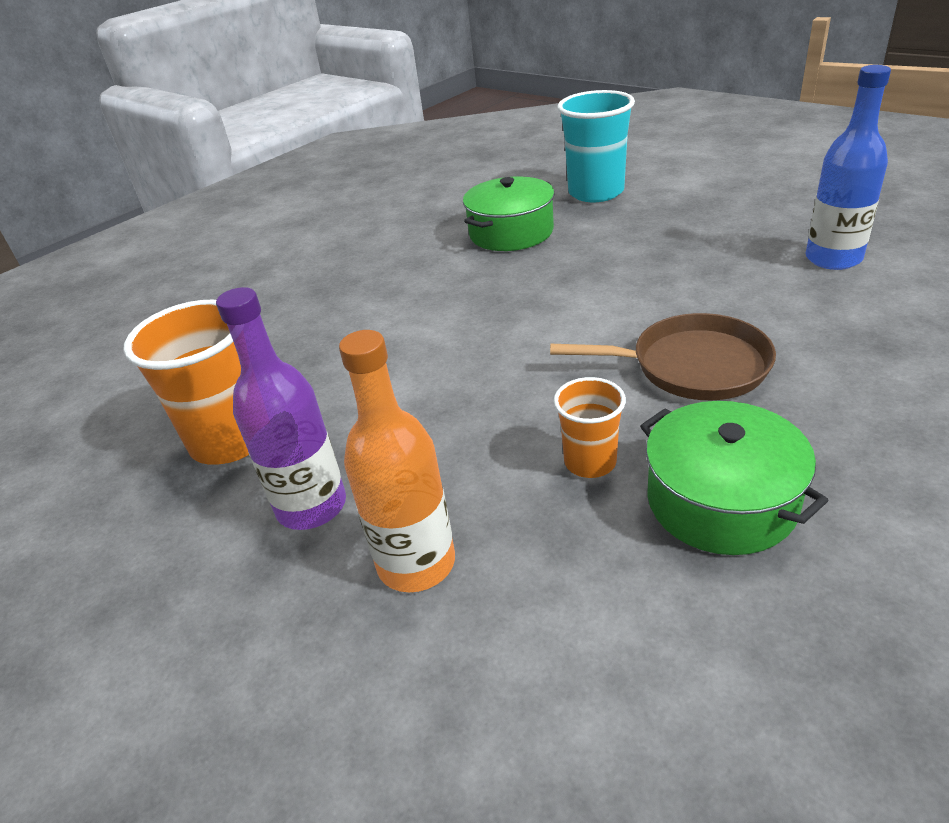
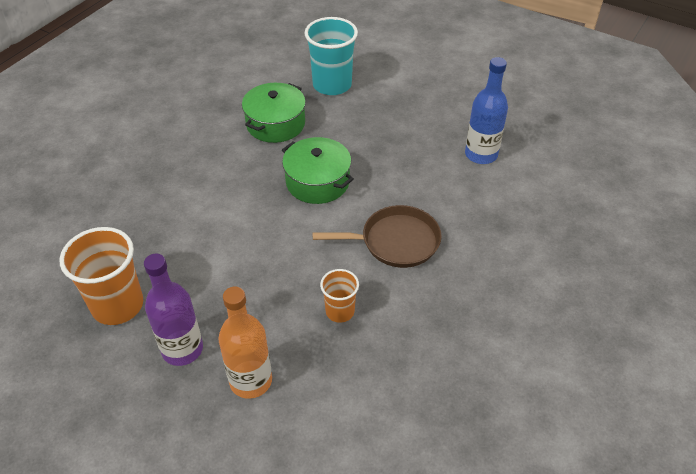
camera: 15 degrees left, 10 degrees up
green pot [640,401,829,555] -> green pot moved to [282,137,354,204]

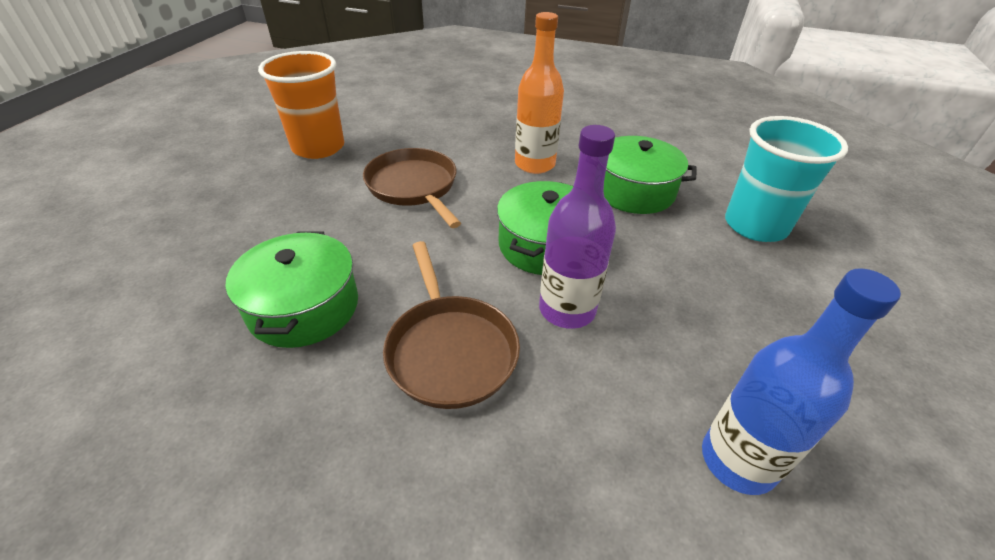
camera: 75 degrees right, 5 degrees down
purple bottle [144,254,203,366] -> purple bottle moved to [539,125,616,329]
orange bottle [218,286,272,399] -> orange bottle moved to [515,12,564,174]
orange cup [320,269,359,323] -> green pot [225,231,358,348]
none -> brown pan [363,148,461,228]

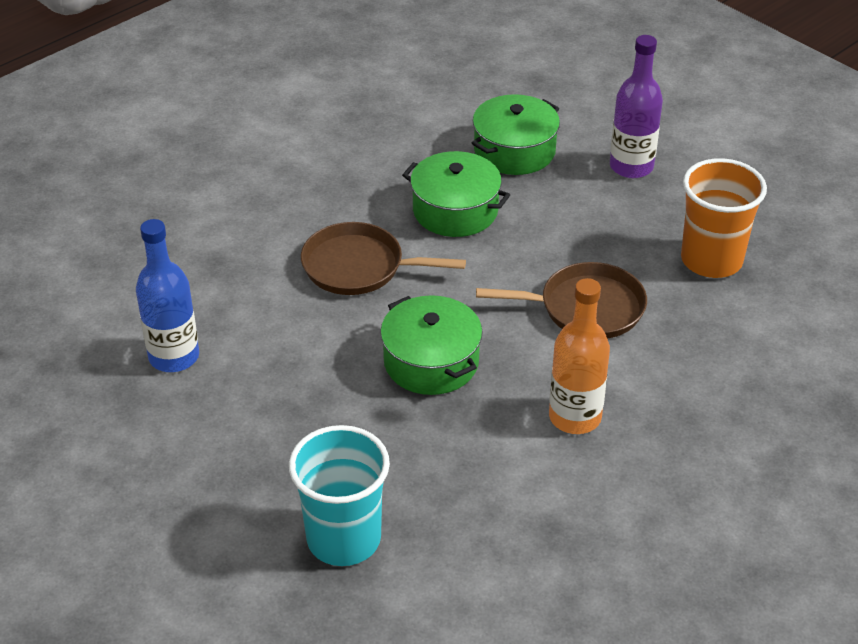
camera: 120 degrees right, 0 degrees up
purple bottle [539,125,616,329] -> purple bottle moved to [610,35,663,178]
green pot [603,136,697,214] -> green pot moved to [472,94,560,175]

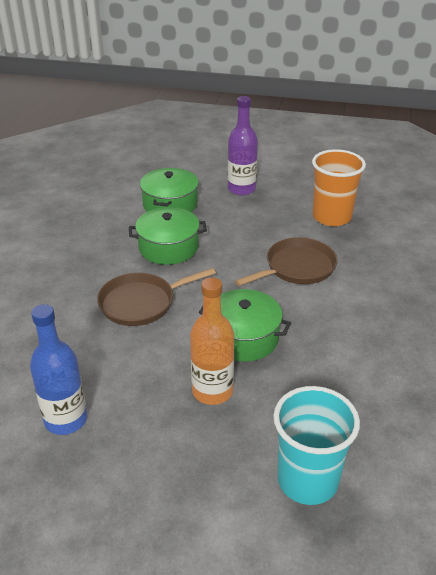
camera: 35 degrees left, 5 degrees down
orange bottle [549,278,610,434] -> orange bottle moved to [190,277,234,405]

